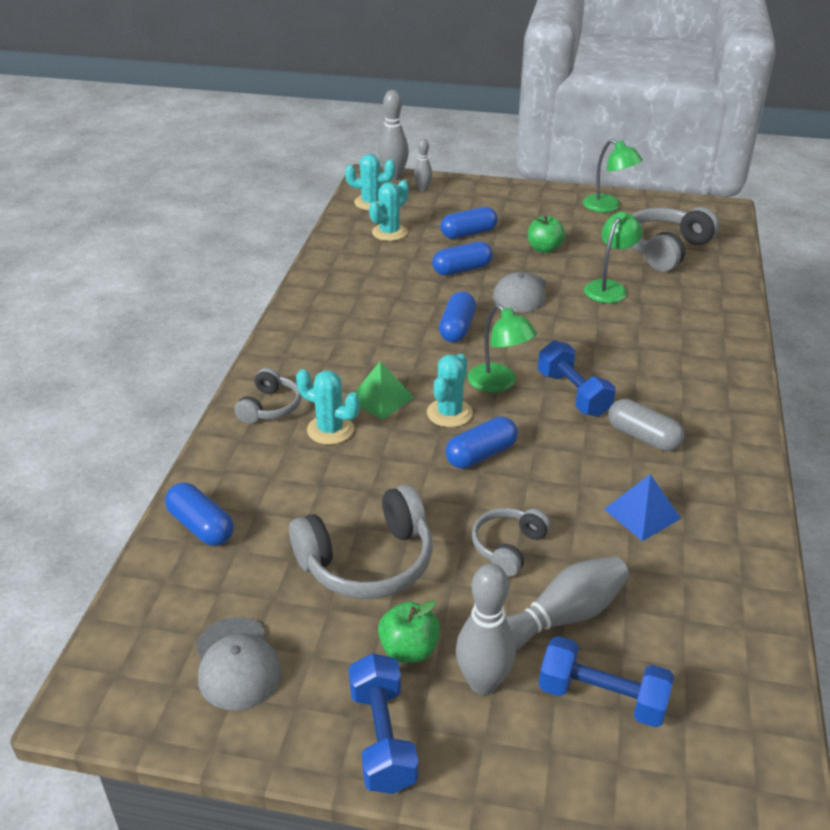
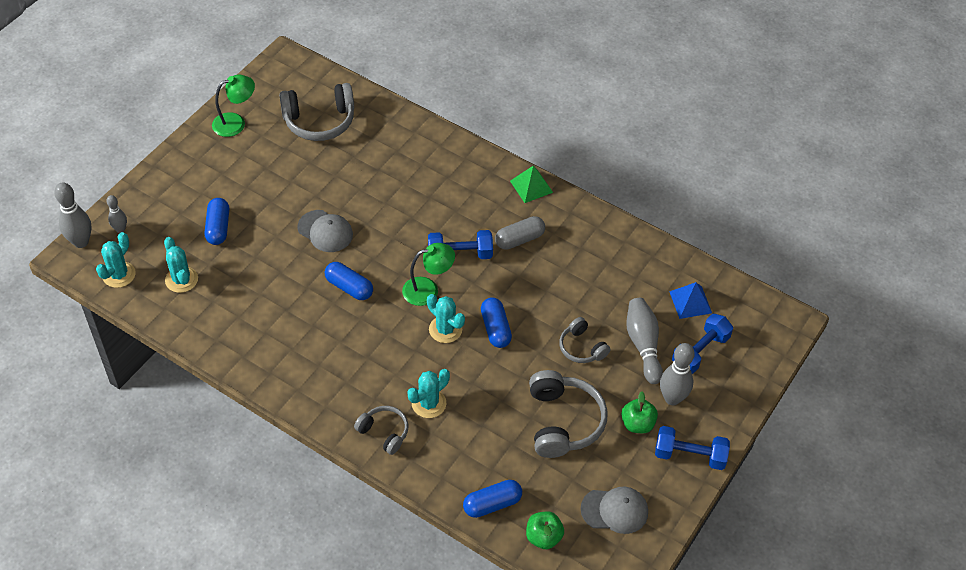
camera: 70 degrees left, 15 degrees up
green pyramid [354,361,414,420] -> green pyramid moved to [510,166,553,203]
blue capsule [432,241,493,276] -> none
green apple [528,215,565,253] -> green apple moved to [526,511,564,549]
green lamp [584,212,643,303] -> none
blue pyramid [604,474,681,541] -> blue pyramid moved to [669,282,712,319]
grey headphones [632,207,719,271] -> grey headphones turned 75 degrees counterclockwise [279,83,354,141]

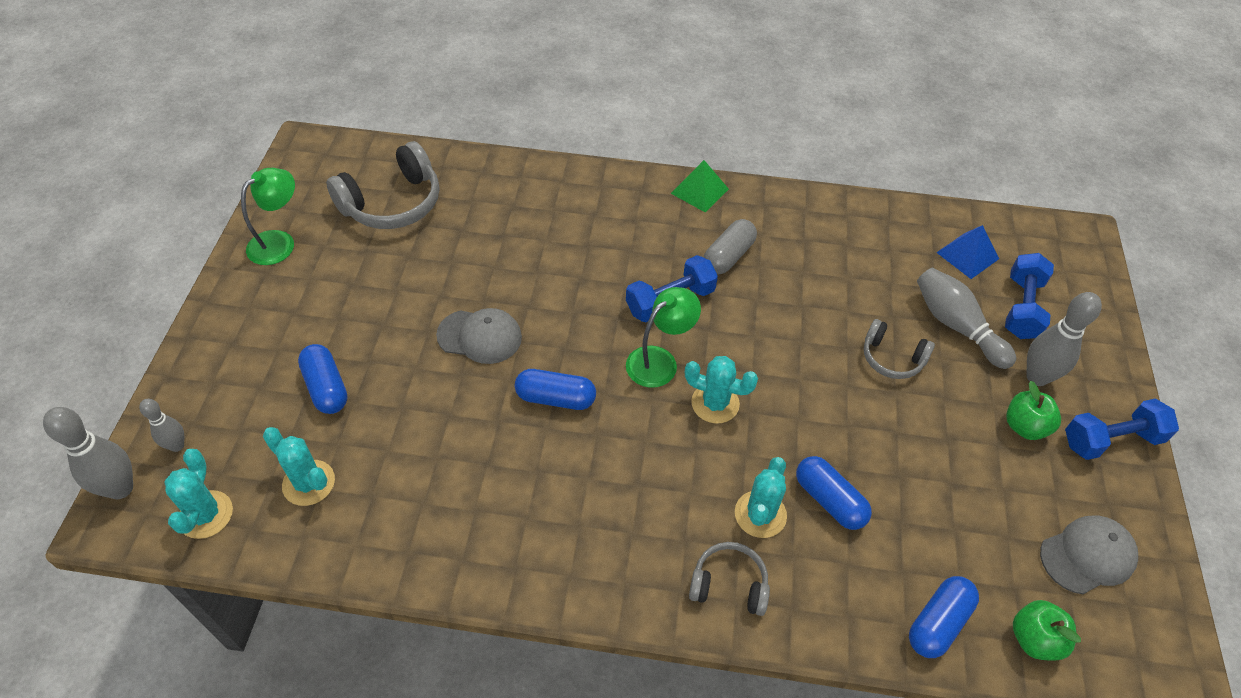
camera: 25 degrees left, 0 degrees up
blue capsule [481,297,512,348] -> blue capsule moved to [796,456,872,530]
grey headphones [529,370,608,458] -> none

